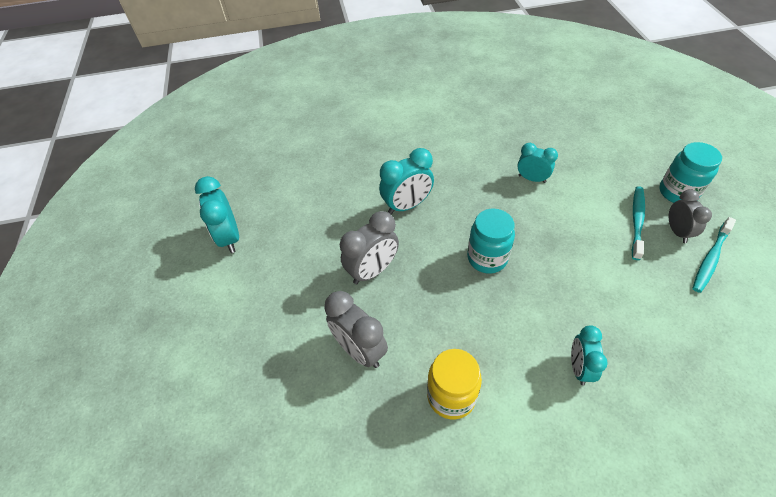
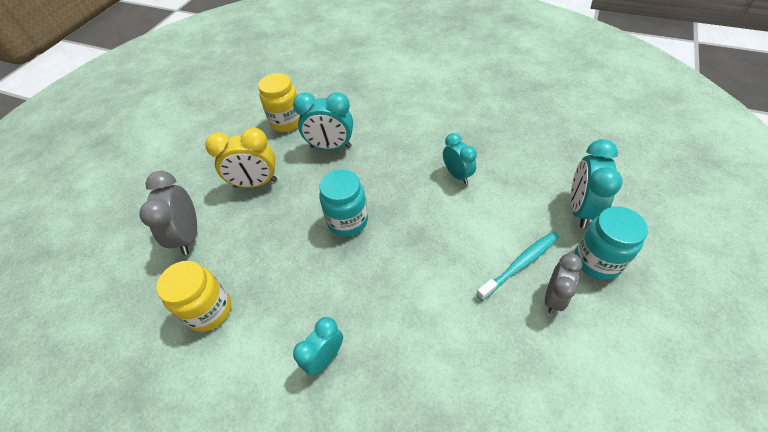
camera: 35 degrees right, 0 degrees up
turquoise clock [195,176,239,253] -> turquoise clock moved to [571,139,623,228]
grey clock [340,211,399,284] -> yellow clock [205,128,277,188]
turquoise toothbrush [693,217,736,293] -> none
none -> yellow jar [258,73,300,132]

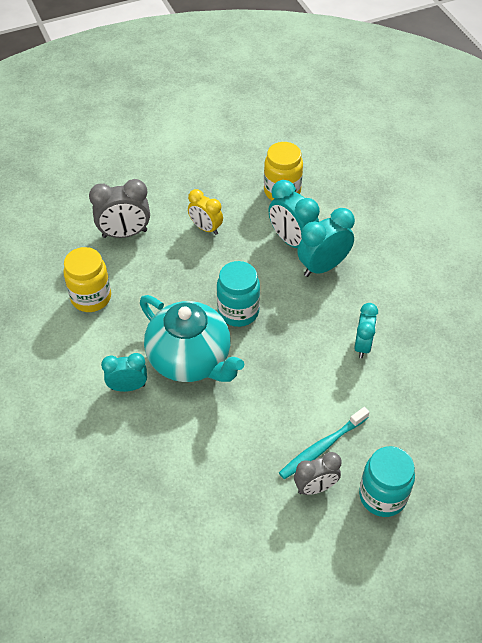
camera: 40 degrees right, 0 degrees up
grey clock [139,171,197,255] -> grey clock turned 135 degrees counterclockwise [89,179,150,238]
yellow clock [205,128,277,188] -> yellow clock [188,189,223,235], size x0.67
turquoise toothbrush [476,231,559,301] -> turquoise toothbrush turned 135 degrees clockwise [279,407,369,479]
turquoise clock [571,139,623,228] -> turquoise clock moved to [297,208,355,277]
none -> turquoise teapot [140,295,244,382]

